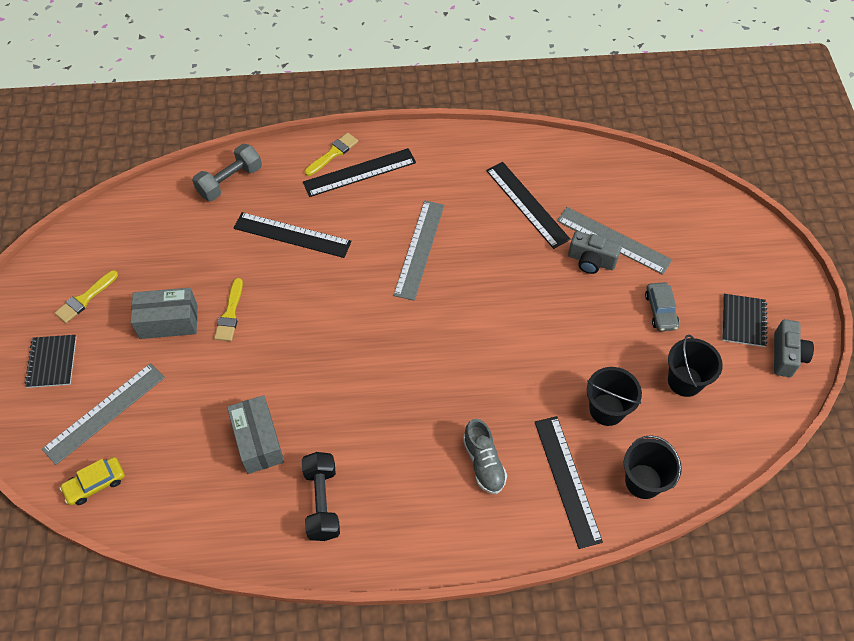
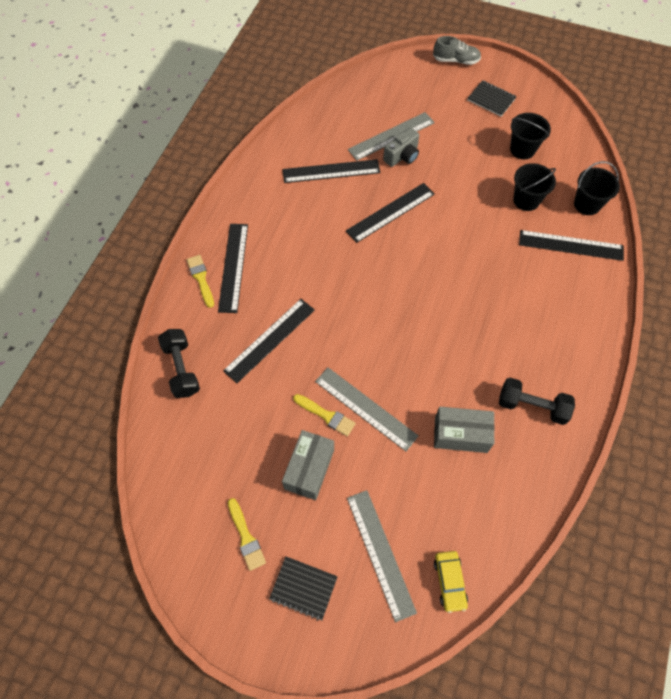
camera: 65 degrees left, 5 degrees up
grey dumbbell [192,144,262,201] -> black dumbbell [158,329,200,398]
grey ruler [393,201,444,301] -> grey ruler moved to [315,367,419,451]
grey shoe [463,419,507,494] -> grey shoe moved to [433,36,481,65]
grey car [645,282,679,331] -> none
grey camera [774,319,814,377] -> none
none -> black ruler [346,183,435,243]

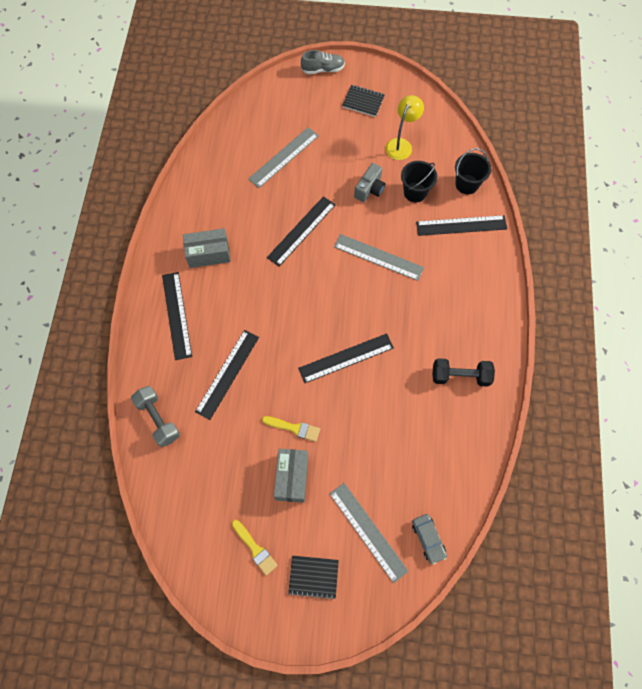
camera: 15 degrees left, 5 degrees up
black dumbbell [158,329,200,398] -> grey dumbbell [131,386,180,447]
yellow brush [187,255,214,308] -> none
black ruler [282,159,380,183] -> black ruler moved to [298,333,394,383]
grey ruler [315,367,419,451] -> grey ruler moved to [334,234,424,281]
grey camera [383,127,419,167] -> grey camera moved to [354,163,385,202]
grey box [434,407,495,453] -> grey box moved to [183,228,231,268]
yellow car [434,551,468,613] -> grey car [412,514,447,565]
black bucket [510,113,551,159] -> yellow lamp [385,95,424,160]

